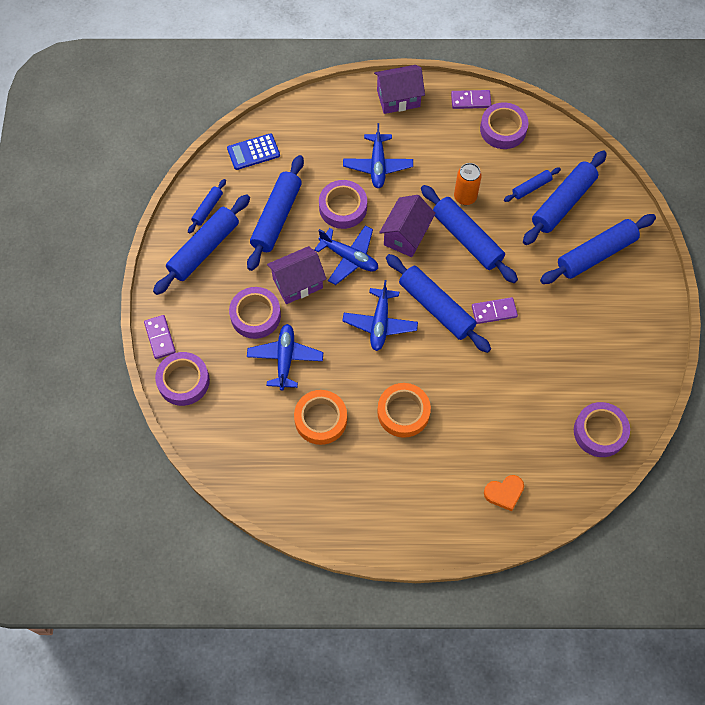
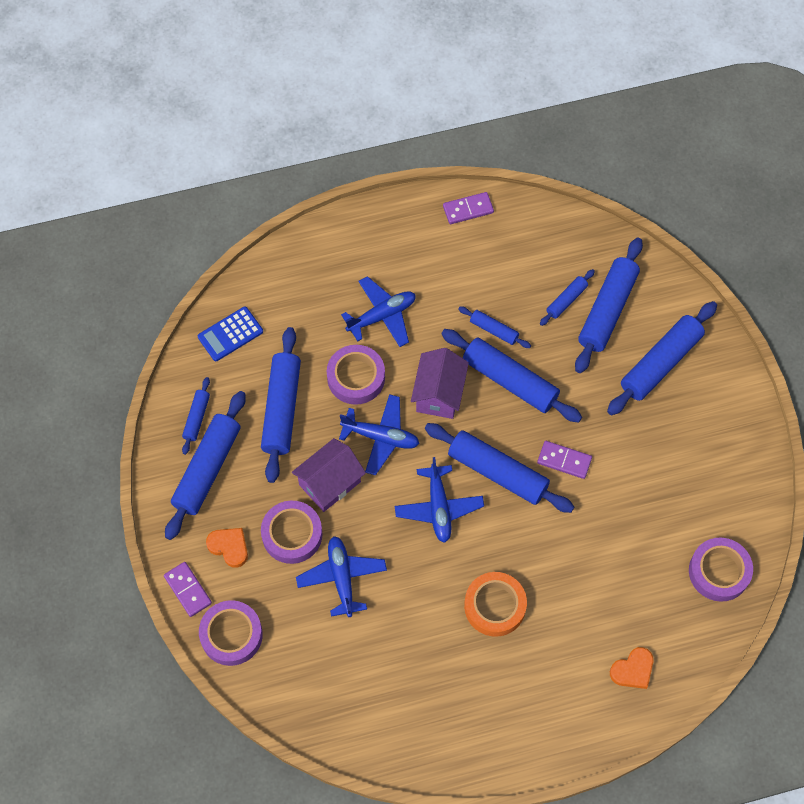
camera: 15 degrees left, 0 degrees up
orange tape [294,390,347,445] -> none
blue plane [343,123,413,188] -> blue plane turned 105 degrees counterclockwise [341,276,416,347]
purple house [374,65,425,114] -> none
orange can [454,163,482,205] -> blue rolling pin [458,306,531,348]
purple domino [472,297,518,324] -> purple domino turned 45 degrees clockwise [537,441,592,479]
purple tape [480,102,528,149] -> none
none -> orange heart [206,528,248,568]

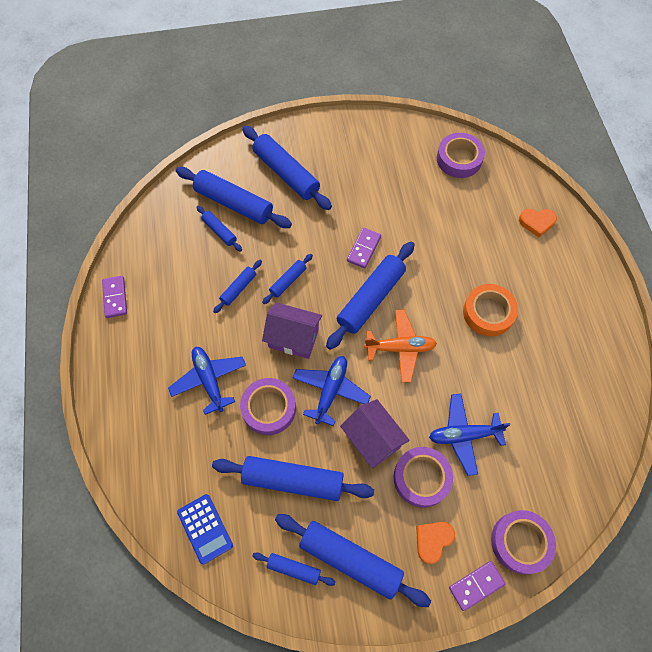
camera: 85 degrees left, 0 degrees up
blue plane [395,457,484,543] -> orange plane [364,310,437,383]
blue rolling pin [441,329,582,423] -> blue rolling pin [262,254,313,304], size x0.51
orange heart [610,647,654,689] -> orange heart turned 120 degrees clockwise [519,209,557,237]

